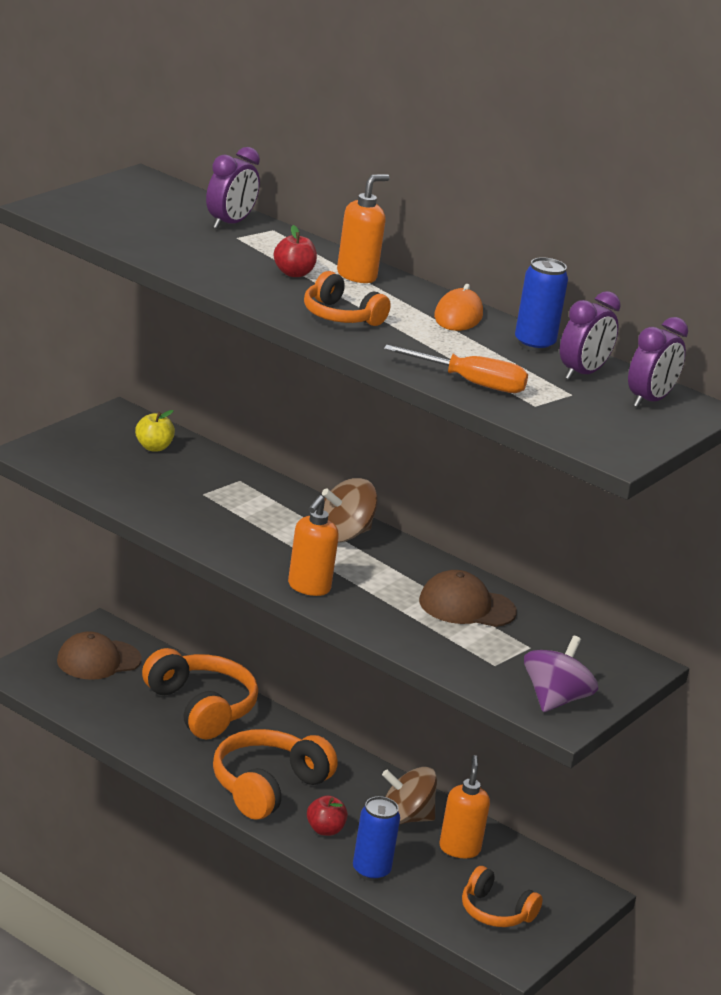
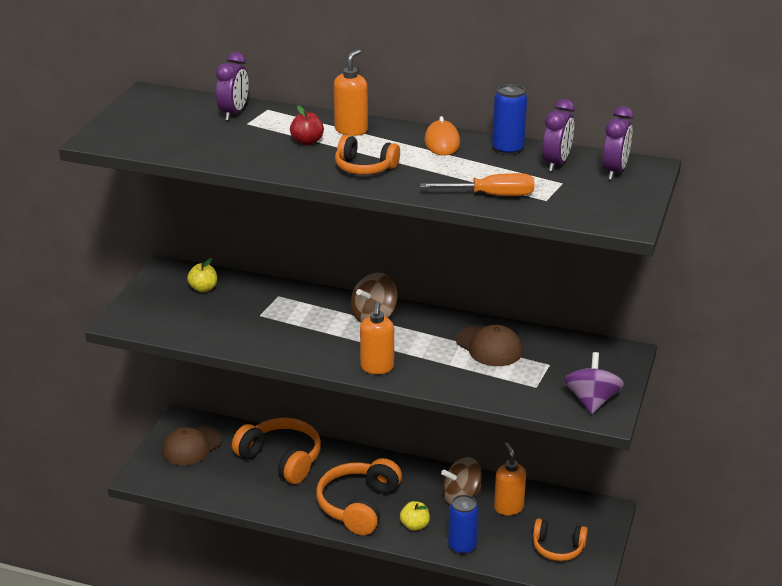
camera: 15 degrees left, 5 degrees up
red apple [307,795,348,836] -> yellow apple [400,501,430,531]
brown cap [419,570,517,627] -> brown cap turned 120 degrees counterclockwise [456,325,523,366]

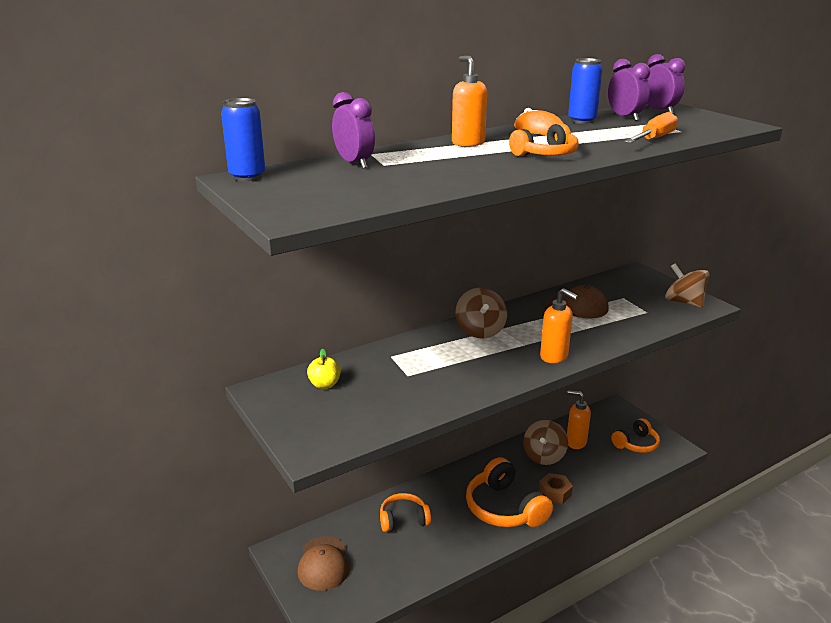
camera: 50 degrees left, 5 degrees down
orange headphones [232,418,321,484] -> orange headphones [380,493,431,532], size x0.61
red apple [290,105,324,145] -> none
yellow apple [400,501,430,531] -> brown nut [538,473,573,504]
blue can [448,494,478,555] -> blue can moved to [221,98,265,181]
purple spinning top [564,352,624,414] -> brown spinning top [665,263,710,307]

